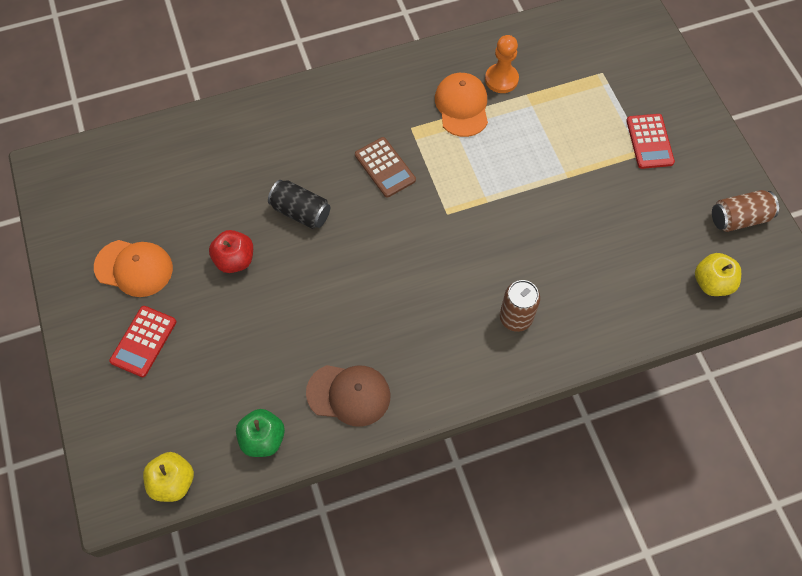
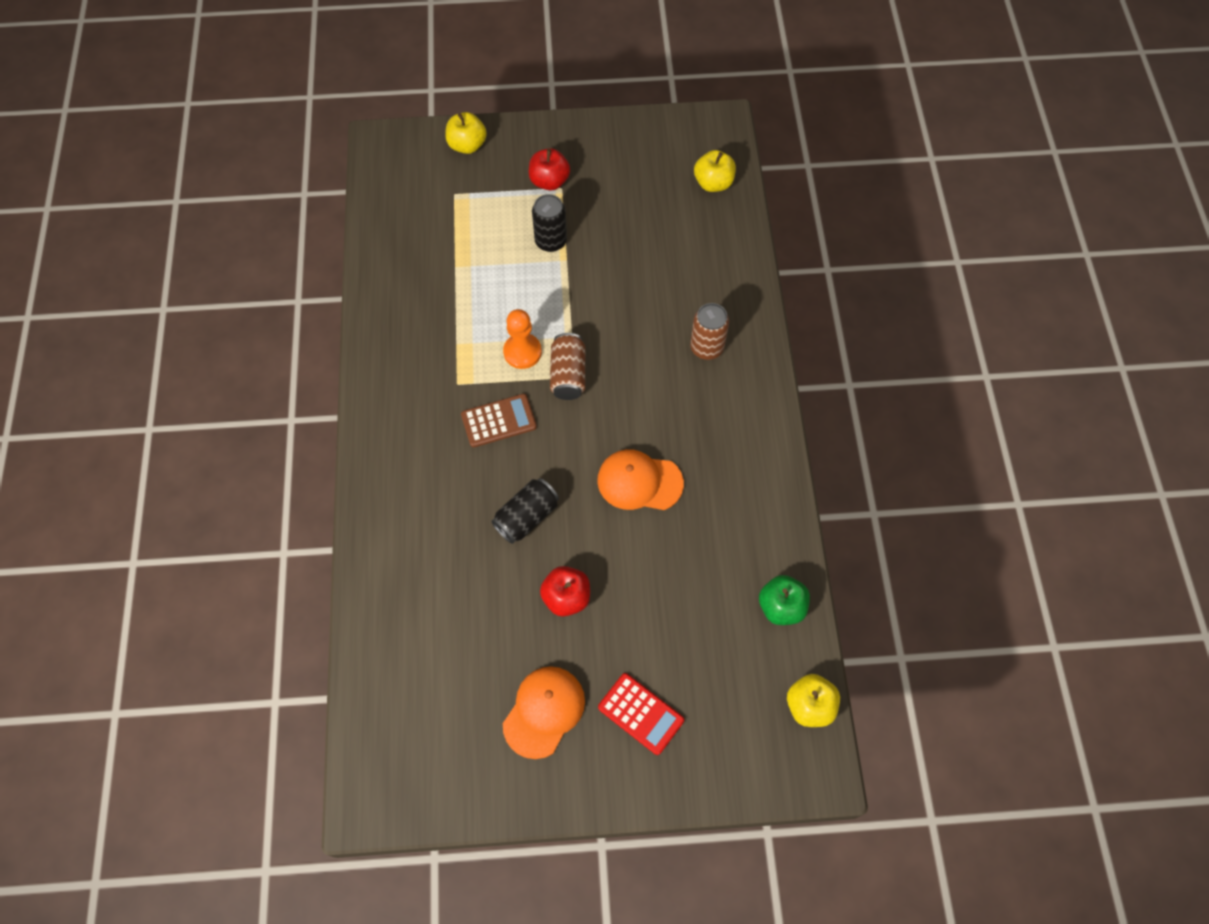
camera: 75 degrees left, 0 degrees up
brown cap [306,365,391,427] -> none
orange cap [435,73,488,137] -> orange cap moved to [597,449,684,510]
orange pawn [485,35,519,93] -> orange pawn moved to [503,309,542,369]
red calculator [626,114,675,169] -> red apple [529,148,570,190]
brown can [712,190,779,232] -> brown can moved to [550,333,585,400]
none -> yellow apple [445,112,487,154]
none -> black can [532,194,567,252]

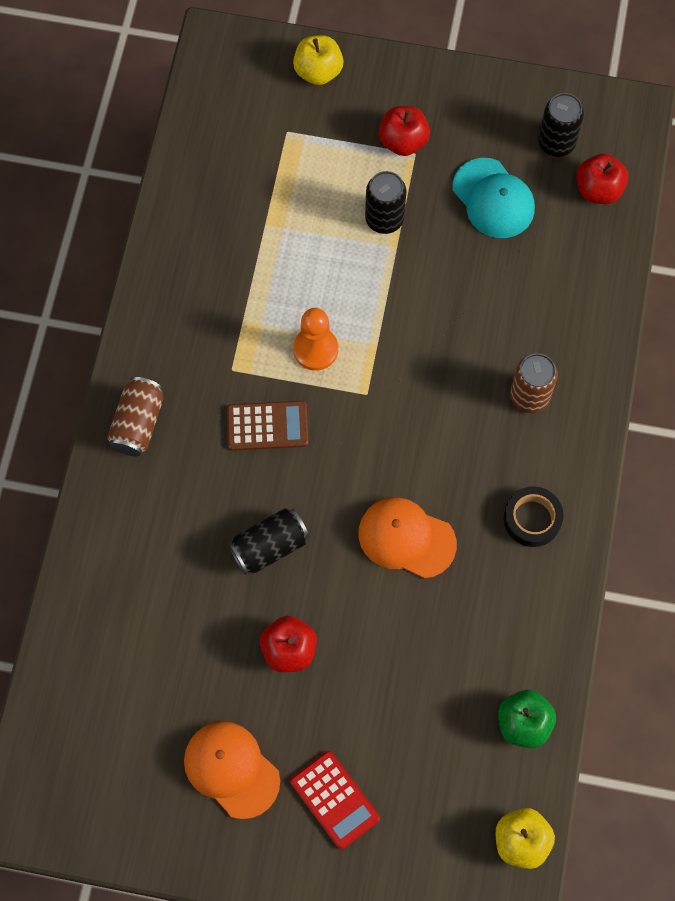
camera: 15 degrees right, 5 degrees up
orange cap [503,666,585,759] -> orange cap turned 90 degrees counterclockwise [184,721,280,819]
brown can [550,333,585,400] -> brown can moved to [107,377,163,456]
yellow apple [694,150,736,192] -> red apple [576,154,628,204]
none -> turquoise cap [453,158,535,238]
none -> black tape [503,486,564,547]
none -> black can [538,93,584,157]

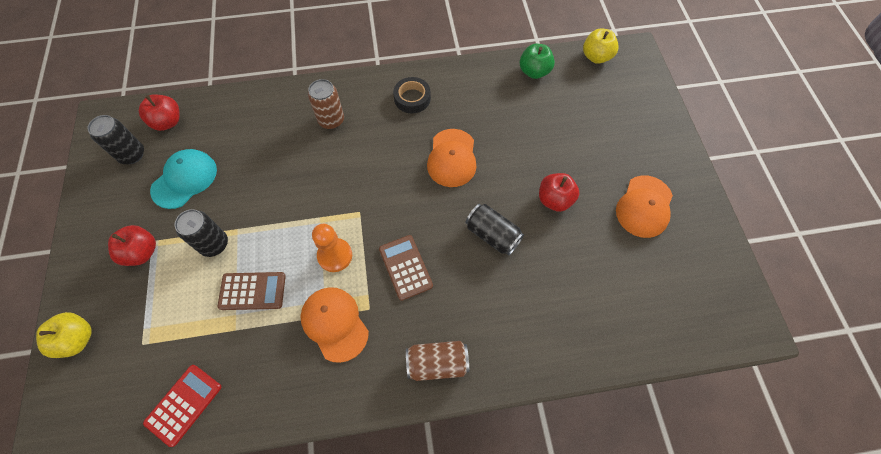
camera: 110 degrees left, 5 degrees down
red calculator [291,751,380,849] -> red calculator moved to [143,365,221,447]
none -> brown calculator [218,272,286,310]
none -> orange cap [300,287,369,363]

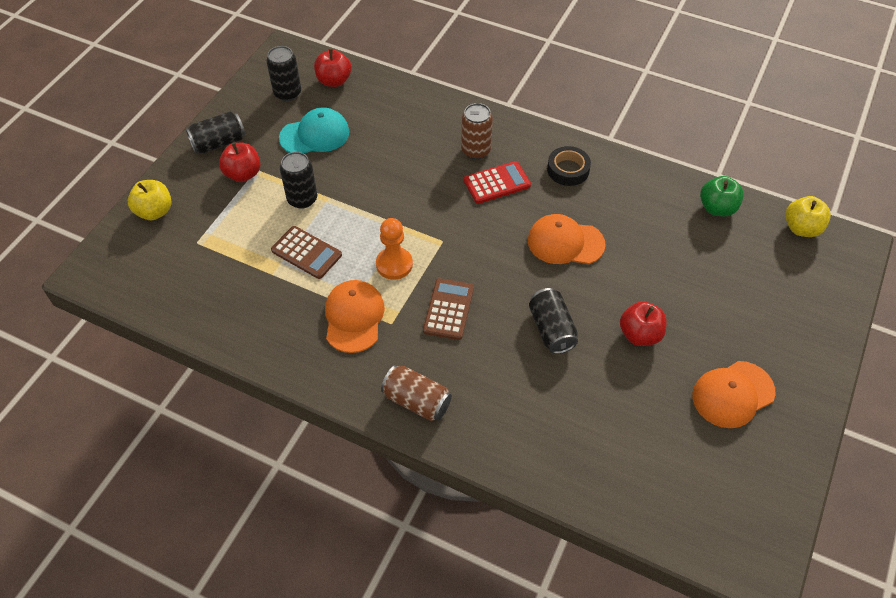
camera: 35 degrees right, 10 degrees down
red calculator [143,365,221,447] -> red calculator moved to [464,161,531,204]
orange cap [427,129,476,187] -> orange cap turned 60 degrees clockwise [528,214,606,264]
none -> black can [186,111,245,153]

